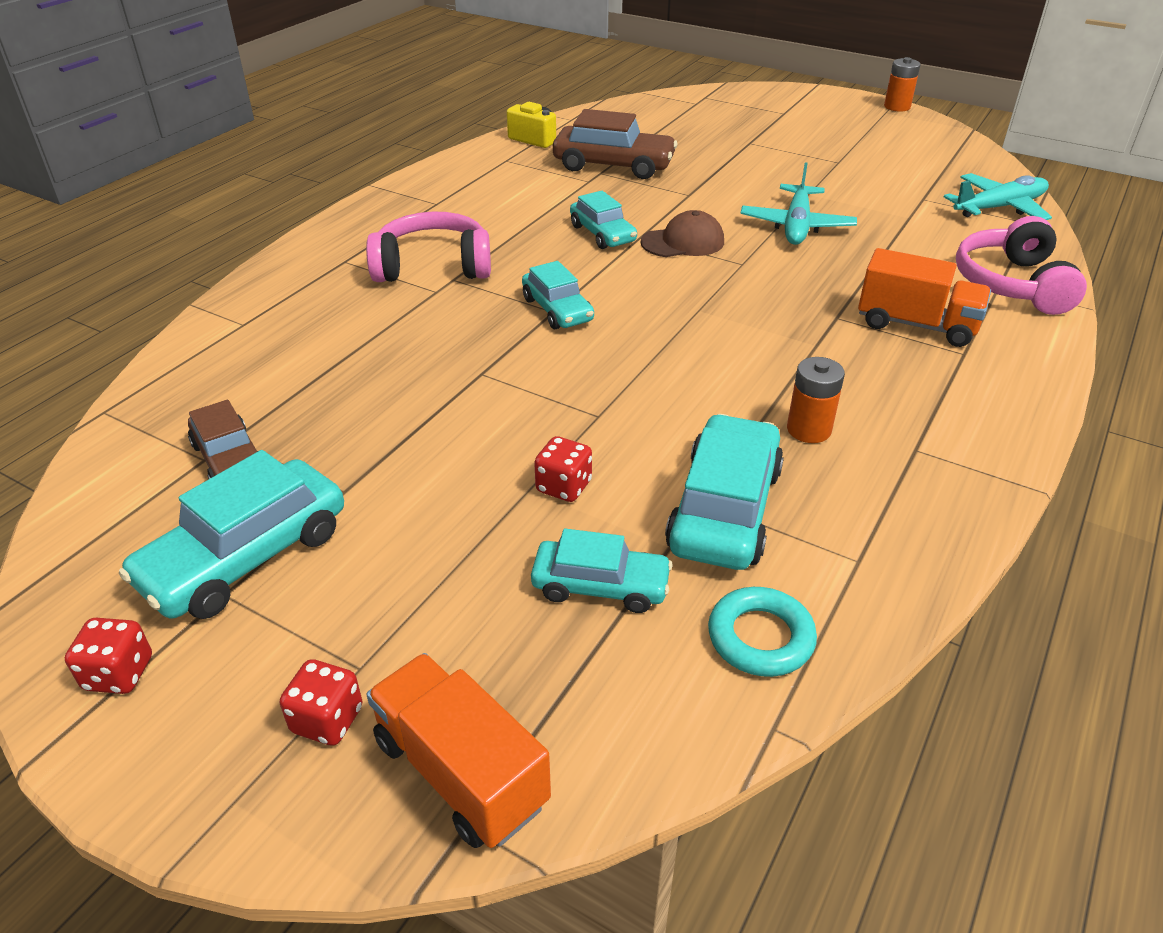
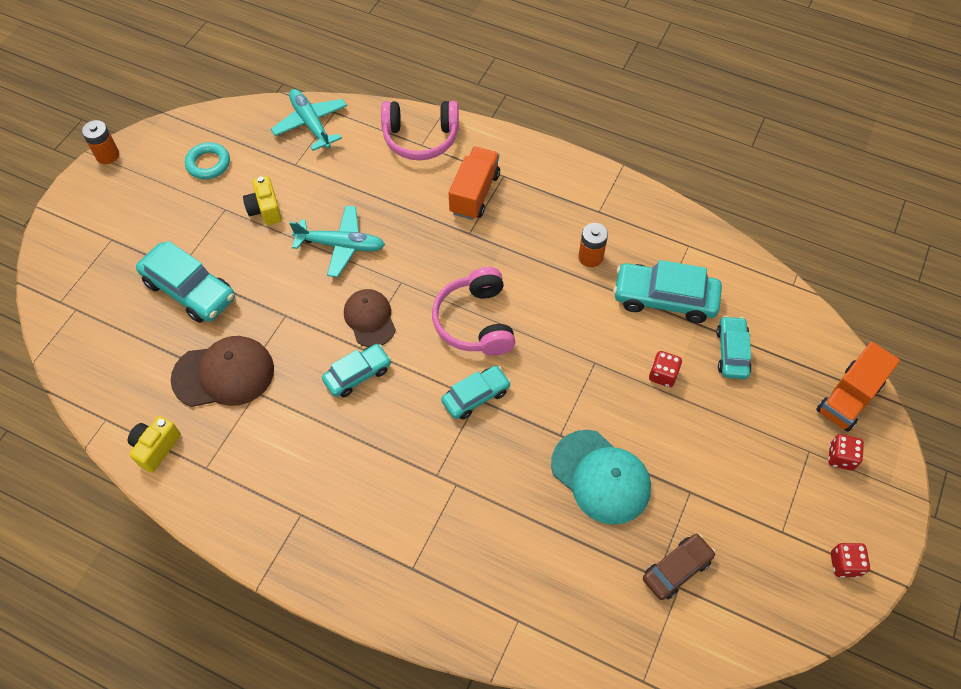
camera: 95 degrees left, 20 degrees up
turquoise car [119,450,344,619] -> turquoise car moved to [136,241,235,323]
pink headphones [366,212,491,282] -> pink headphones moved to [432,267,515,356]
brown car [553,109,677,179] -> brown cap [171,336,274,407]
turquoise ring [708,587,817,677] -> turquoise ring moved to [185,142,230,179]
none -> yellow camera [243,176,282,225]
none -> turquoise cap [551,430,651,525]

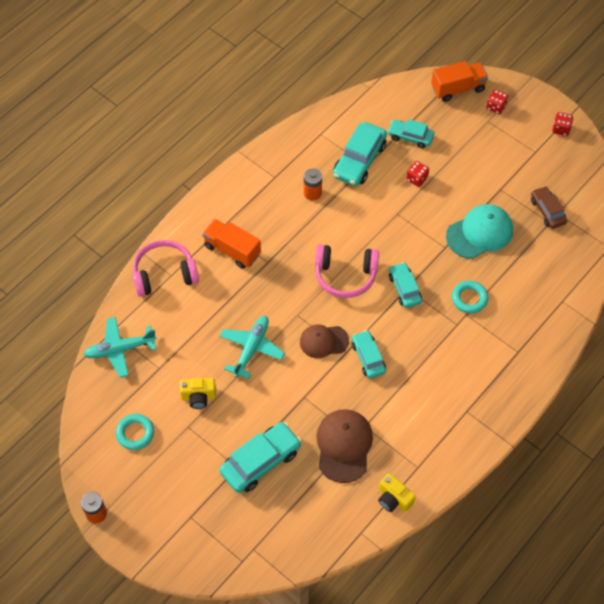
camera: 75 degrees left, 0 degrees up
pink headphones [381,101,459,160] -> pink headphones turned 120 degrees counterclockwise [133,240,199,297]
orange truck [816,342,900,432] -> orange truck turned 75 degrees counterclockwise [431,61,488,102]
none -> turquoise ring [452,281,488,313]

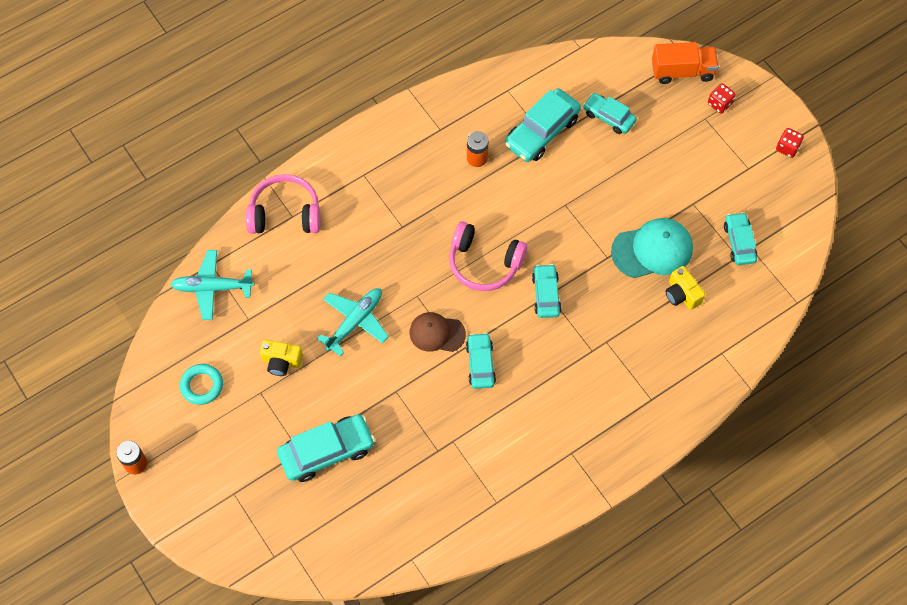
camera: 15 degrees right, 5 degrees up
orange truck [202,219,261,269] -> none
brown cap [317,409,373,483] -> none
yellow camera [378,473,416,512] -> yellow camera moved to [665,266,705,310]
red dice [406,161,429,187] -> none
turquoise ring [452,281,488,313] -> none
brown car [531,186,567,229] -> turquoise car [724,212,757,265]

